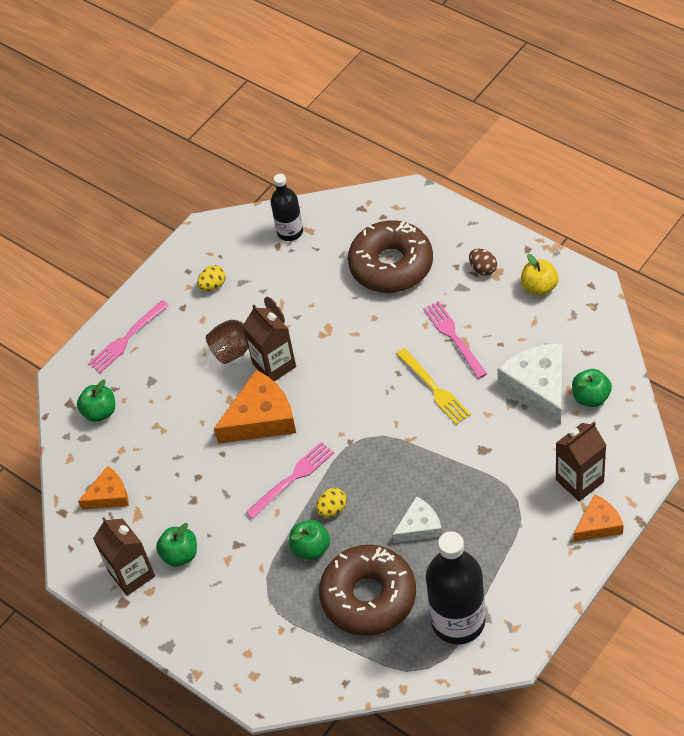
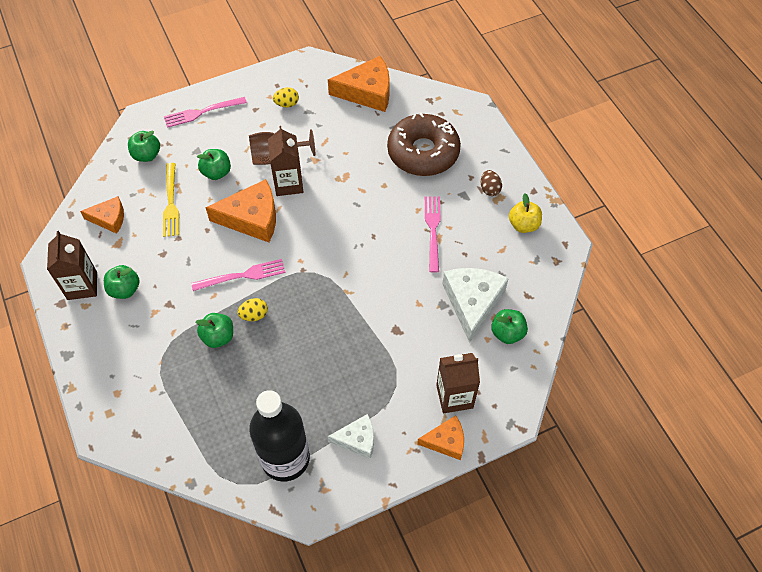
camera: 20 degrees right, 5 degrees up
black bottle [271,174,303,241] -> orange cheese [328,56,390,112]
brown donut [319,545,416,636] -> none
white cheese [392,496,442,543] -> white cheese moved to [328,414,374,459]
yellow fork [396,348,471,425] -> yellow fork moved to [163,163,179,237]
none -> green apple [197,149,231,180]

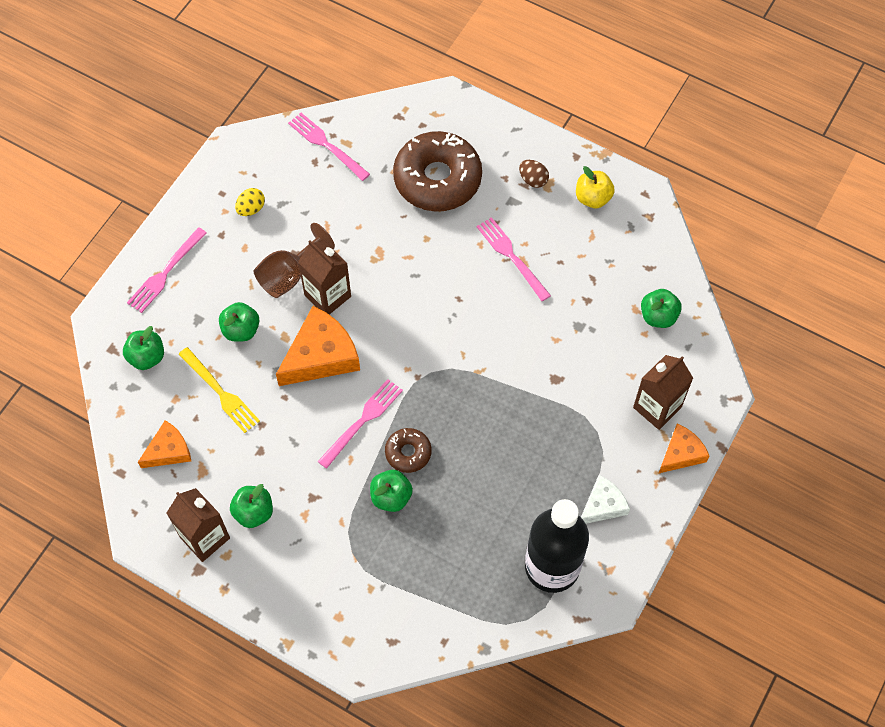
camera: 35 degrees left, 5 degrees up
yellow egg [237,298,268,321] -> brown donut [385,428,432,473]
orange cheese [328,56,390,112] -> pink fork [288,113,370,181]
white cheese [442,268,509,343] -> none

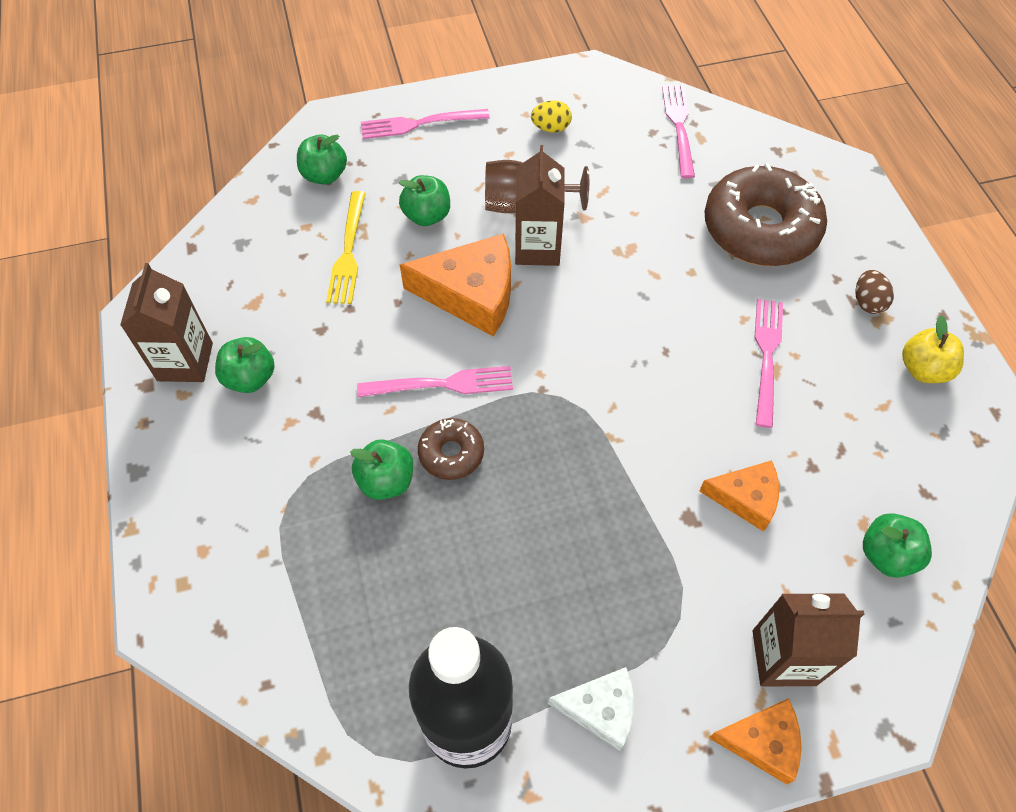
camera: 45 degrees right, 5 degrees down
orange cheese [138,420,191,468] -> orange cheese moved to [699,460,779,532]

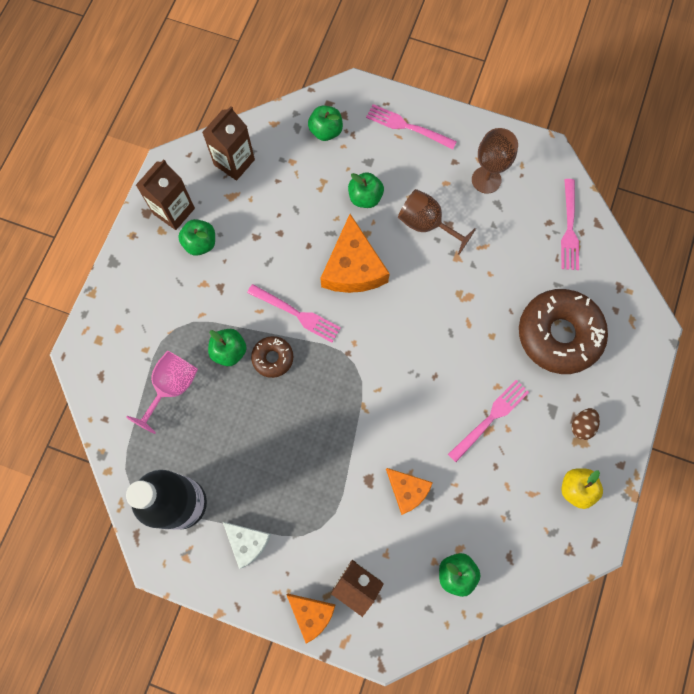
camera: 35 degrees right, 15 degrees up
yellow fork [326,191,366,304] -> none
orange cheese [399,233,511,337] -> orange cheese turned 45 degrees clockwise [320,214,390,293]
brown carton [515,145,565,266] -> brown carton moved to [202,106,255,181]
yellow egg [531,100,572,132] -> brown goblet [472,128,518,194]
pink fork [662,85,695,178] -> pink fork turned 150 degrees clockwise [561,179,579,270]
none -> pink goblet [126,351,198,434]

